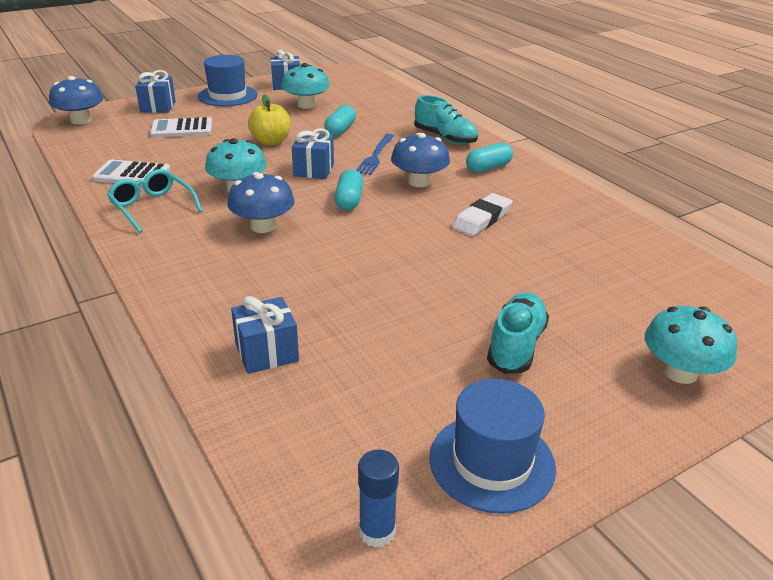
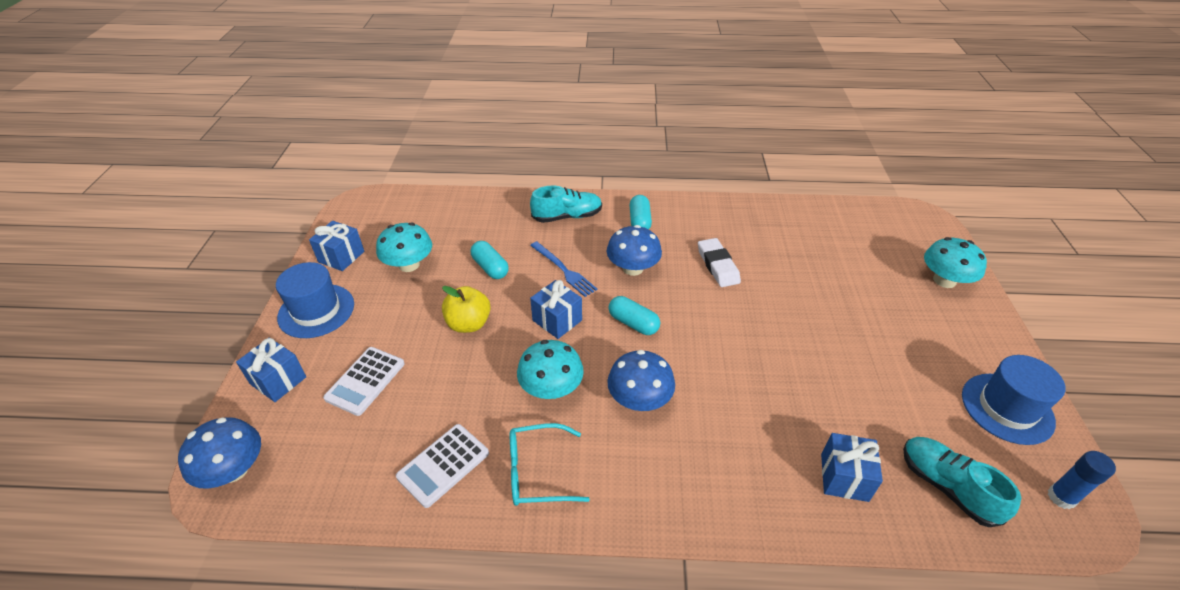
camera: 55 degrees left, 10 degrees up
turquoise shoe [487,292,549,374] -> turquoise shoe moved to [903,437,1021,527]

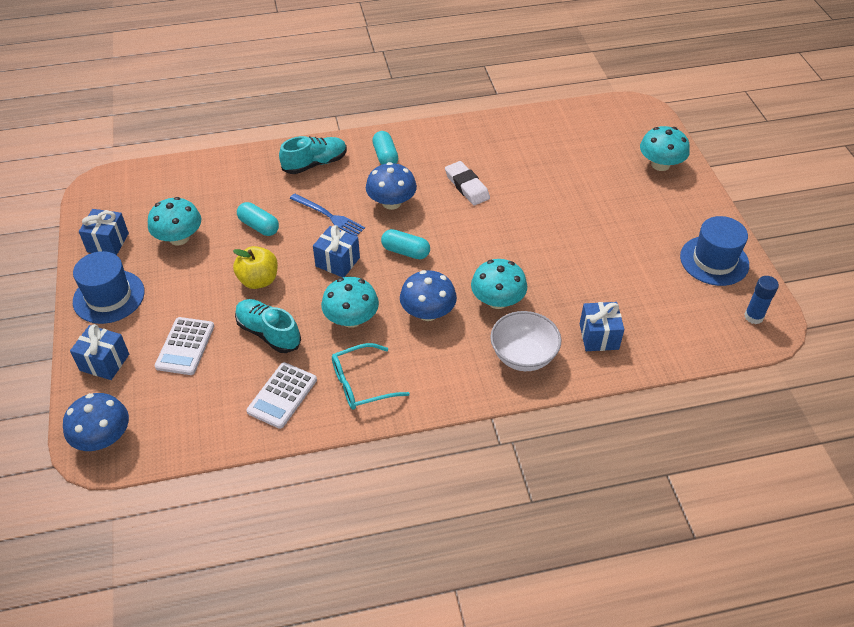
camera: 15 degrees left, 5 degrees up
turquoise shoe [903,437,1021,527] -> turquoise shoe moved to [235,299,301,353]
none -> turquoise mushroom [471,259,527,309]
none -> white bowl [490,311,561,371]

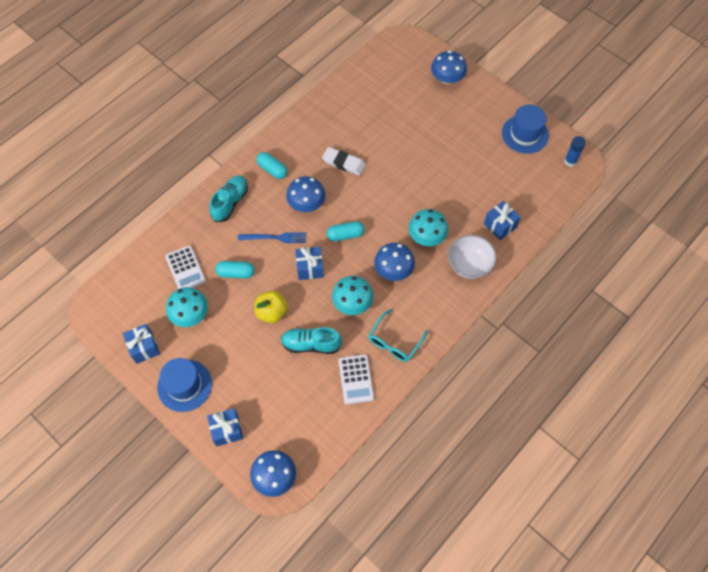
camera: 35 degrees left, 15 degrees up
white calculator [155,317,214,375] -> white calculator moved to [165,245,206,289]
turquoise mushroom [640,126,690,171] -> blue mushroom [431,51,467,84]

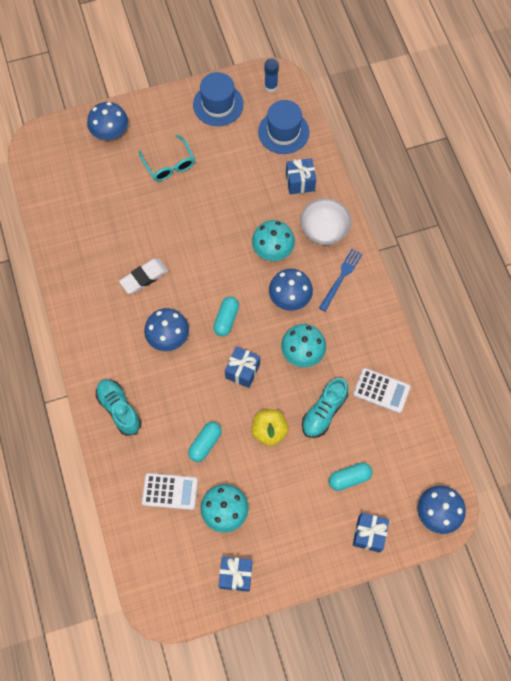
camera: 60 degrees left, 5 degrees up
blue hat [157,358,212,412] -> blue hat moved to [258,100,309,154]
blue fork [238,232,306,243] -> blue fork moved to [319,249,363,312]
turquoise capsule [257,152,288,179] -> turquoise capsule moved to [329,462,372,491]
turquoise glasses [368,309,428,362] -> turquoise glasses moved to [139,135,195,181]

